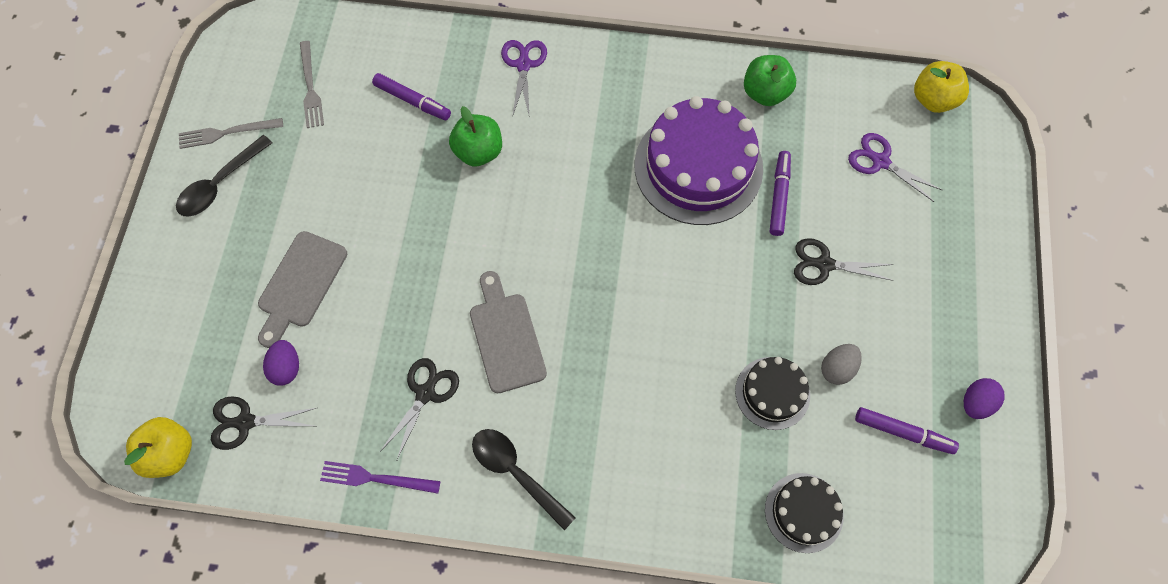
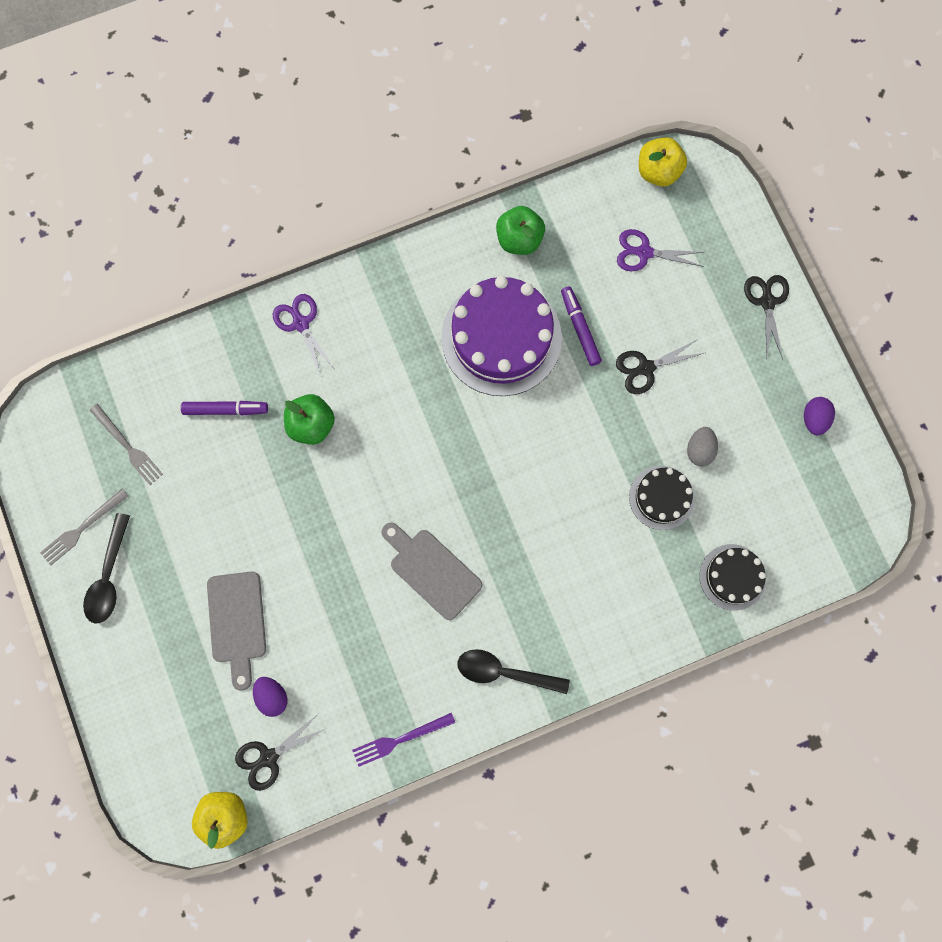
camera: 30 degrees left, 10 degrees up
black scissors [380,358,459,460] -> black scissors moved to [744,275,789,359]
purple marker [855,407,959,454] -> none

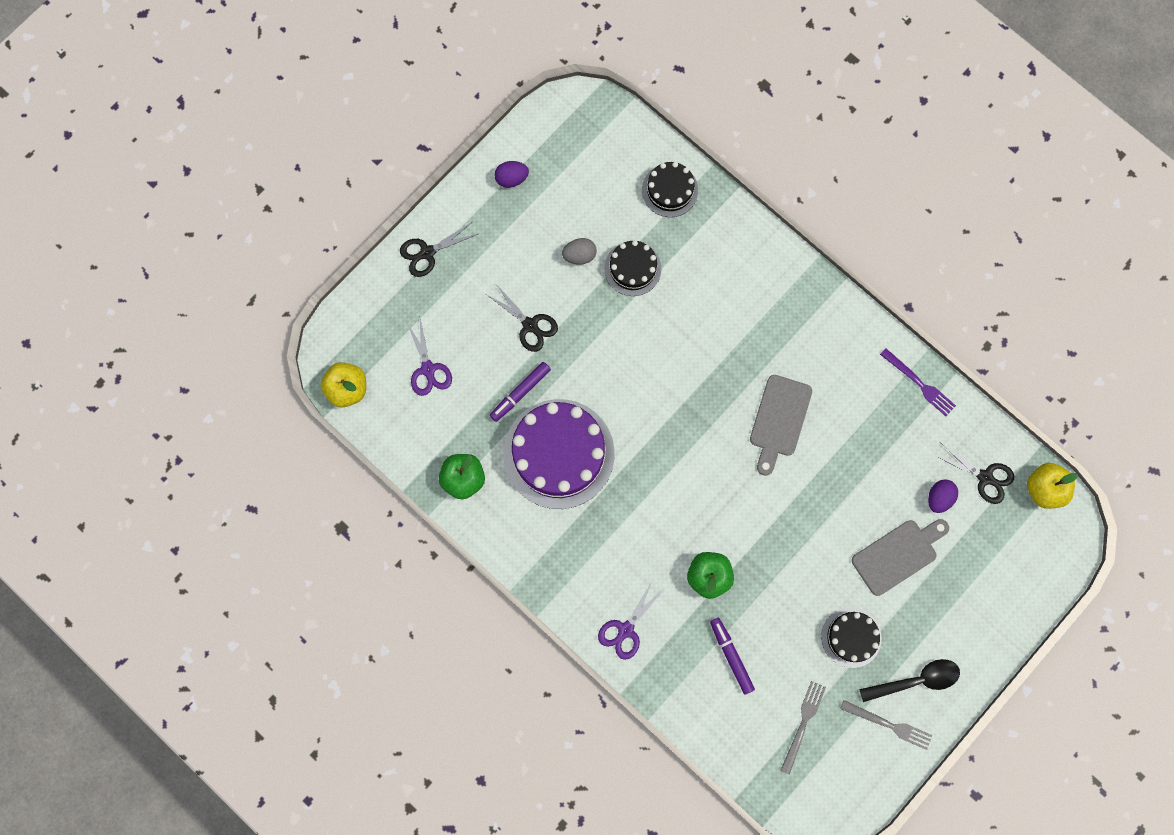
camera: 115 degrees left, 0 degrees up
black spoon [458,649,570,694] -> none
none -> black cake [821,607,882,668]

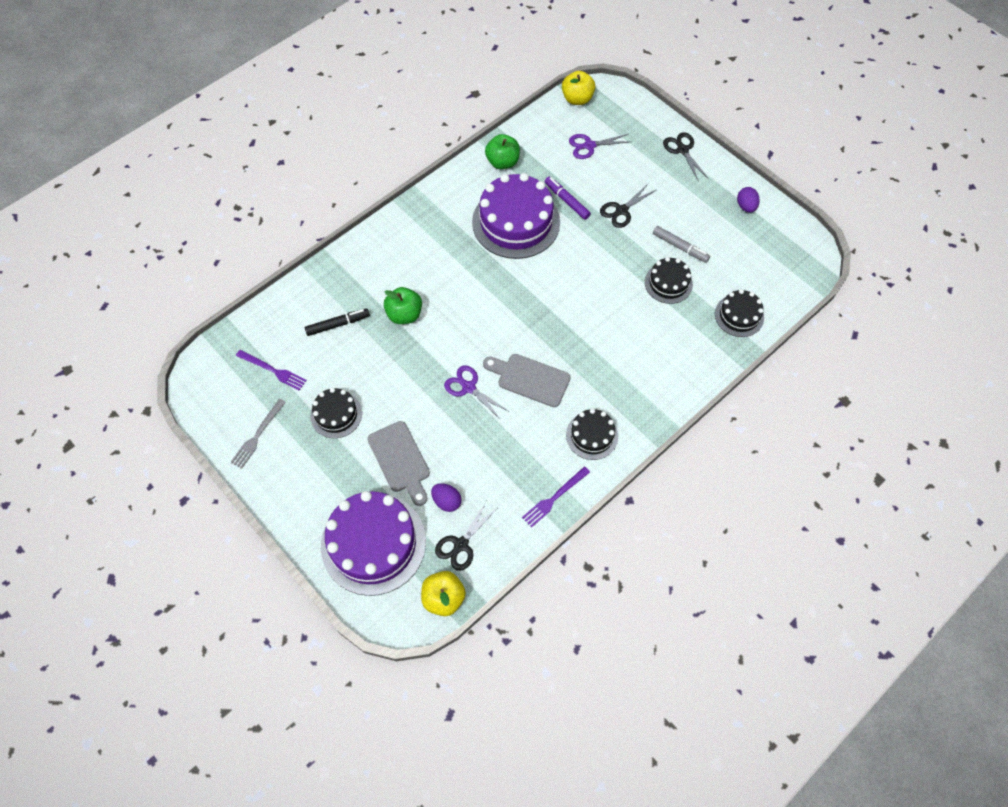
camera: 95 degrees right, 15 degrees down
grey egg [562,238,597,265] -> grey marker [653,226,710,263]
purple scissors [598,580,664,660] -> purple scissors moved to [444,366,510,420]
purple marker [710,618,755,695] -> black marker [305,308,370,336]
grey fork [780,681,826,775] -> purple fork [236,350,307,391]
black spoon [859,659,960,702] -> none
none -> purple cake [321,491,426,596]
none -> black cake [566,409,618,460]

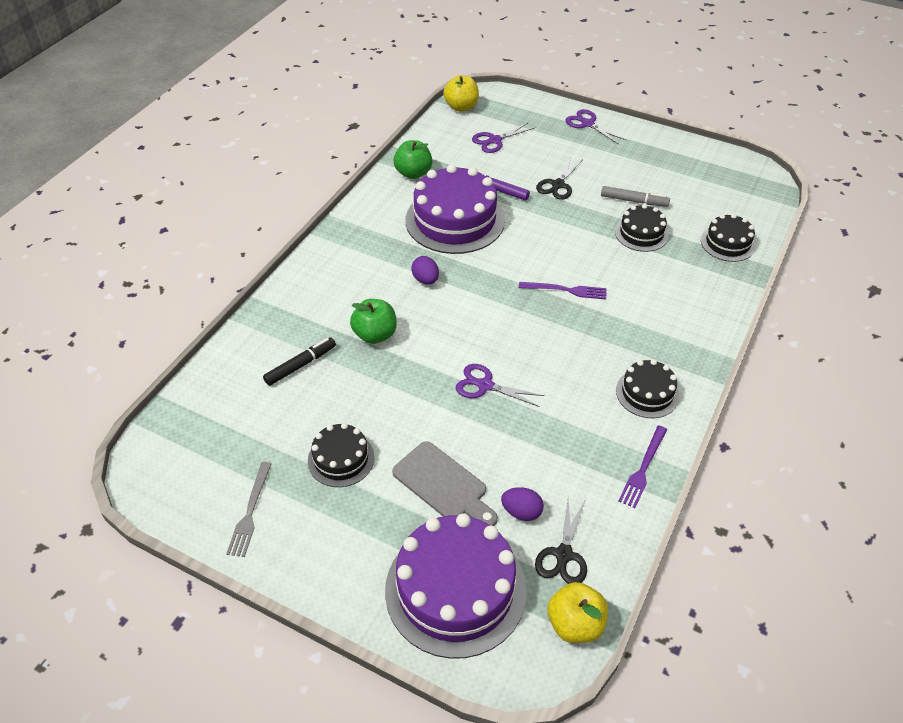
camera: 20 degrees left, 15 degrees down
purple fork [236,350,307,391] -> purple fork moved to [519,282,607,300]
grey cutting board [483,354,571,407] -> none
black scissors [663,132,708,182] -> purple scissors [565,109,626,144]
purple egg [737,187,760,212] -> purple egg moved to [411,256,439,284]

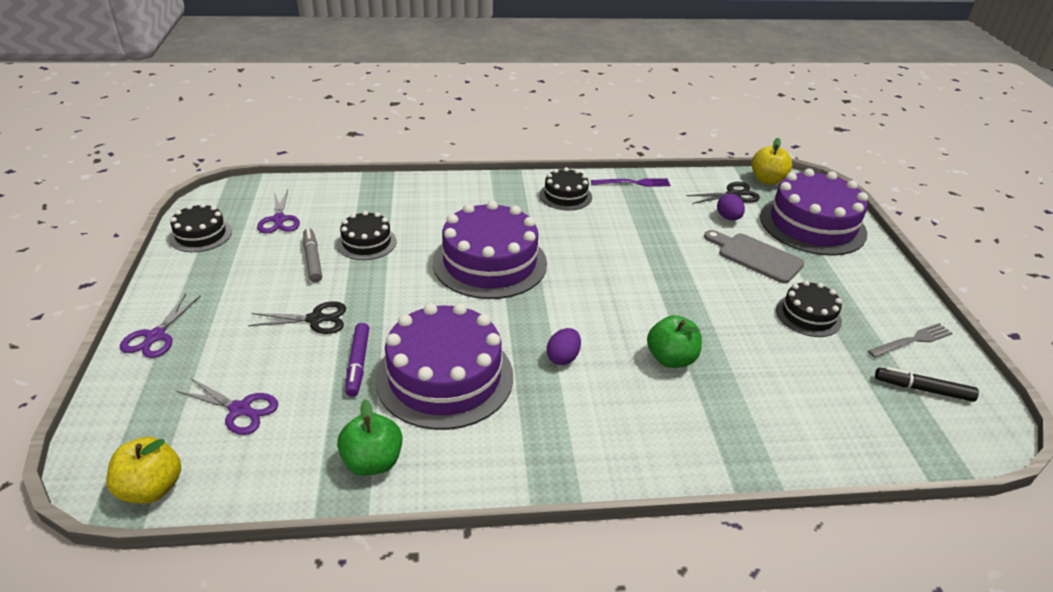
camera: 125 degrees left, 10 degrees down
black marker [263,337,336,386] -> black marker moved to [875,367,979,402]
grey cutting board [392,441,498,526] -> grey cutting board turned 60 degrees counterclockwise [704,230,804,283]
purple scissors [456,364,545,407] -> purple scissors moved to [257,190,300,234]
purple fork [519,282,607,300] -> purple cake [433,201,547,299]
black cake [701,214,756,262] -> black cake moved to [169,203,232,252]

